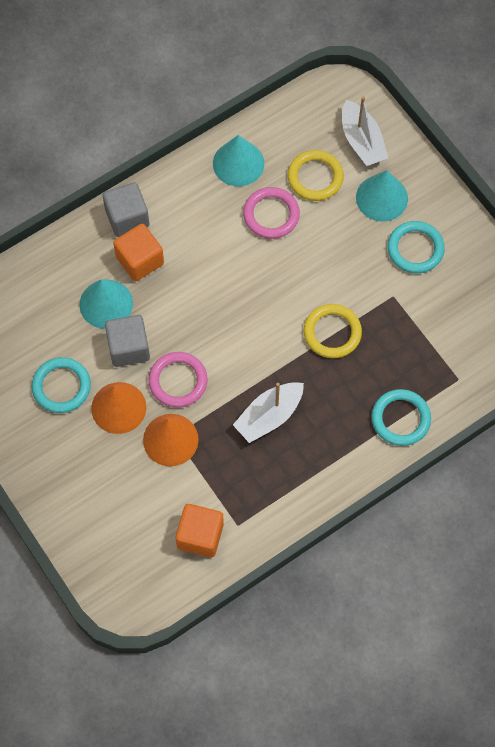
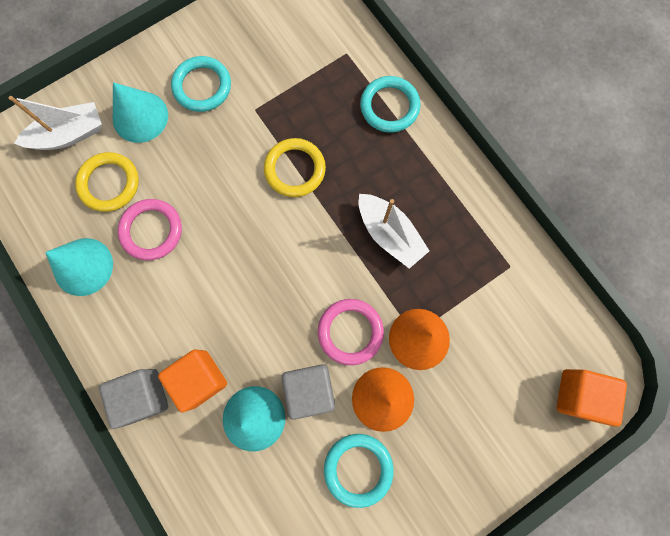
camera: 90 degrees left, 10 degrees up
orange cube [176,504,224,557] -> orange cube moved to [557,369,627,427]

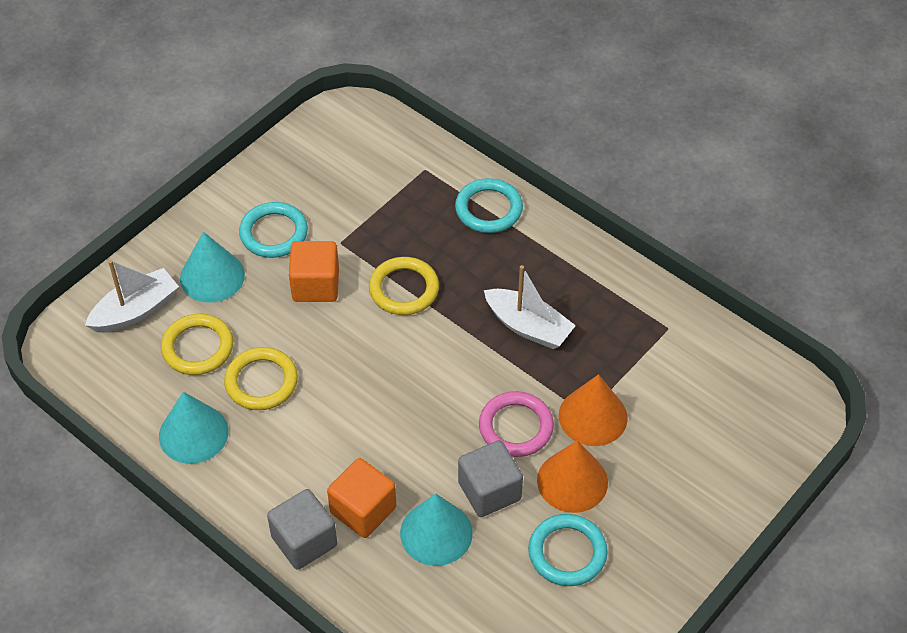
camera: 15 degrees left, 25 degrees down
pink ring [118,199,182,260] -> yellow ring [224,347,298,410]
orange cube [557,369,627,427] -> orange cube moved to [289,241,339,302]

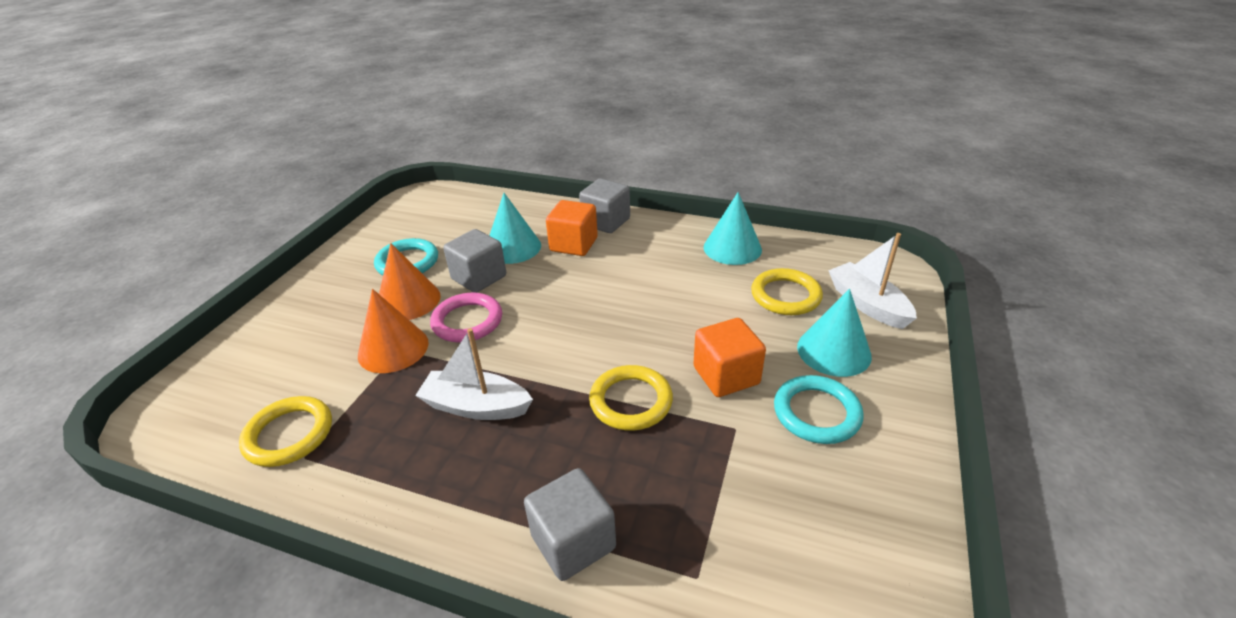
camera: 160 degrees right, 15 degrees down
white boat [85,260,179,333] -> white boat turned 120 degrees clockwise [828,233,917,329]
yellow ring [224,347,298,410] -> yellow ring moved to [239,396,332,467]
turquoise ring [455,178,523,233] -> grey cube [524,468,616,581]

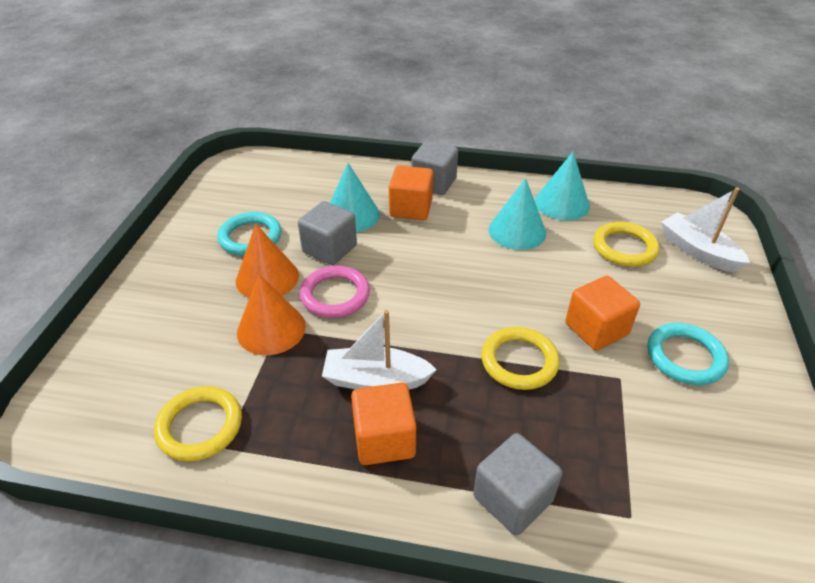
camera: 10 degrees left, 5 degrees up
turquoise cone [797,289,872,377] -> turquoise cone moved to [489,178,546,250]
none -> orange cube [351,383,416,465]

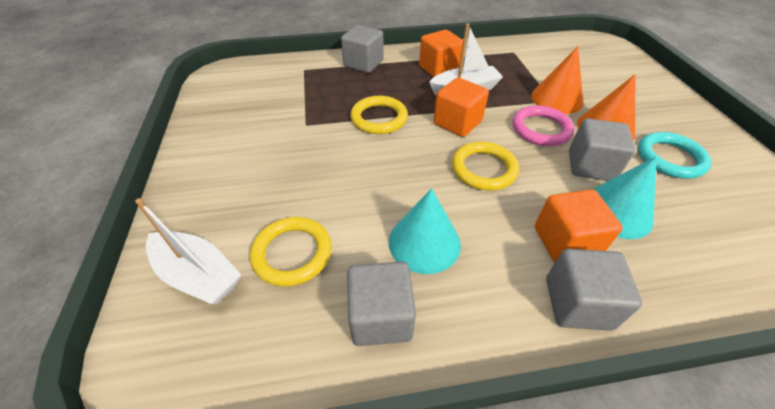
camera: 160 degrees right, 5 degrees up
yellow ring [154,386,242,461] -> yellow ring moved to [452,142,519,190]
turquoise cone [535,152,590,220] -> grey cube [347,261,416,346]
orange cube [565,276,640,351] -> orange cube moved to [434,78,489,137]
turquoise ring [647,323,729,385] -> none

